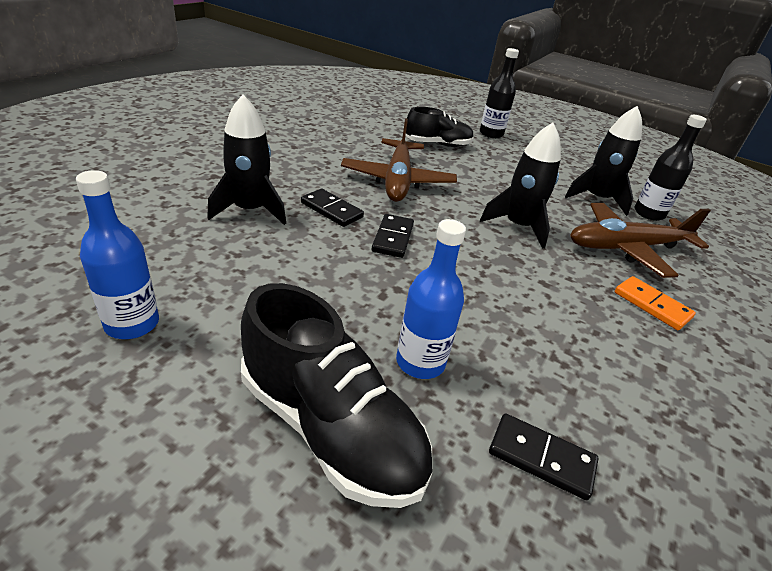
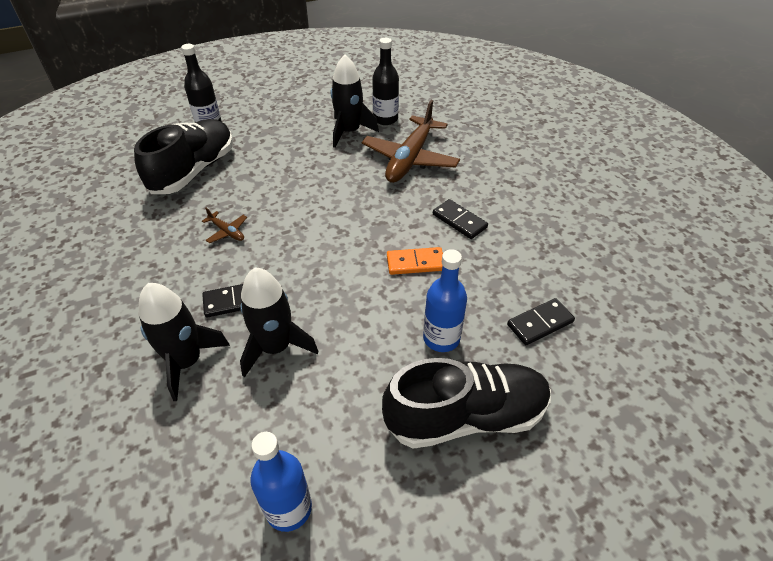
camera: 50 degrees left, 10 degrees up
brown plane [341,118,457,202] -> brown plane [202,208,247,243], size x0.42
black domino [372,214,414,258] -> black domino moved to [433,199,488,239]
black shoe [406,107,474,147] -> black shoe [134,119,233,194], size x1.54
black rocket [480,123,561,249] -> black rocket moved to [240,267,319,377]
orange domino [615,276,696,330] -> orange domino moved to [387,247,443,275]

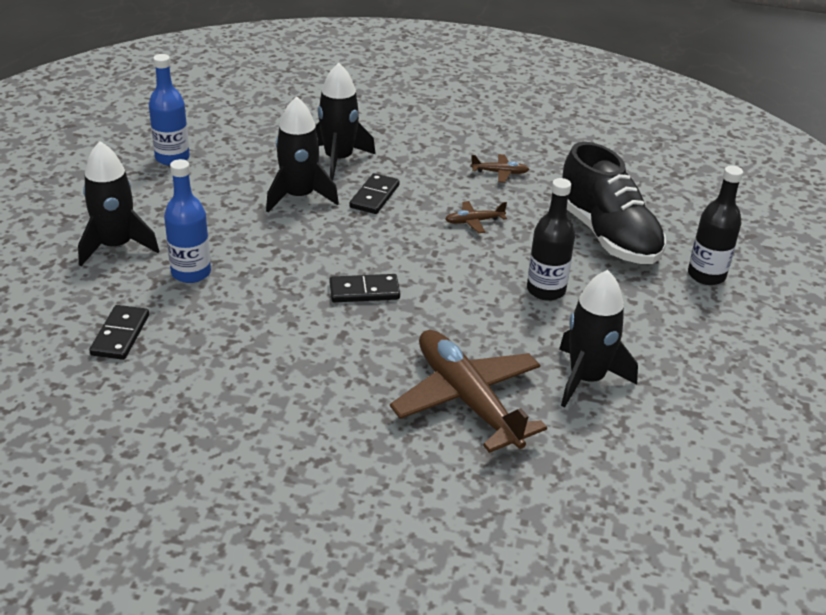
camera: 125 degrees right, 10 degrees down
black bottle [372,38,399,125] -> black bottle moved to [527,178,575,301]
black shoe [382,358,551,449] -> black rocket [78,141,159,266]
orange domino [387,247,443,275] -> none
black domino [433,199,488,239] -> black domino moved to [330,274,400,302]
none -> brown plane [470,154,529,183]

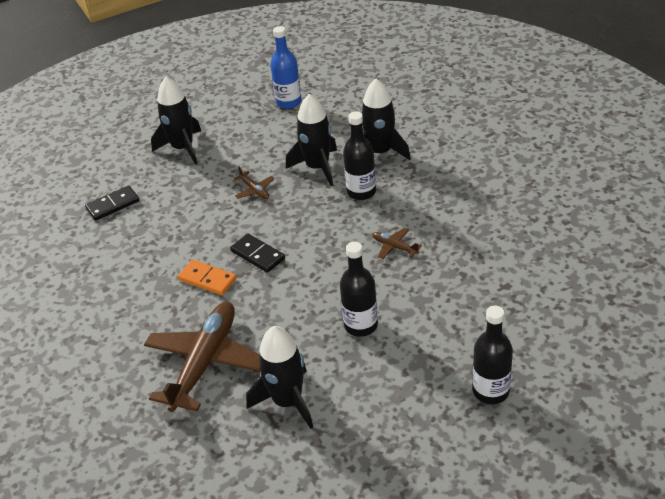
camera: 55 degrees right, 5 degrees up
blue bottle [164,159,211,283] -> none
black domino [349,173,400,214] -> black bottle [343,111,376,200]
brown plane [470,154,529,183] -> brown plane moved to [234,167,274,199]
black shoe [562,142,666,264] -> none
none -> orange domino [178,260,236,295]

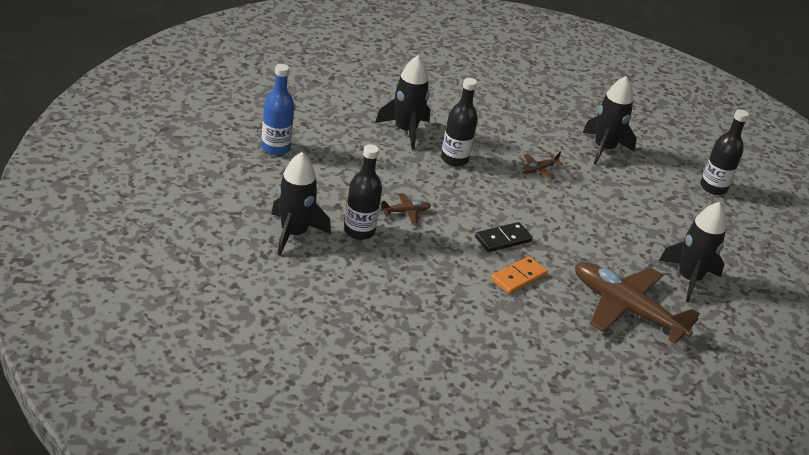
camera: 80 degrees left, 5 degrees down
black domino [85,185,139,221] -> none
black rocket [286,94,337,186] -> black rocket moved to [583,76,637,165]
black bottle [340,242,378,337] -> black bottle moved to [344,144,382,240]

